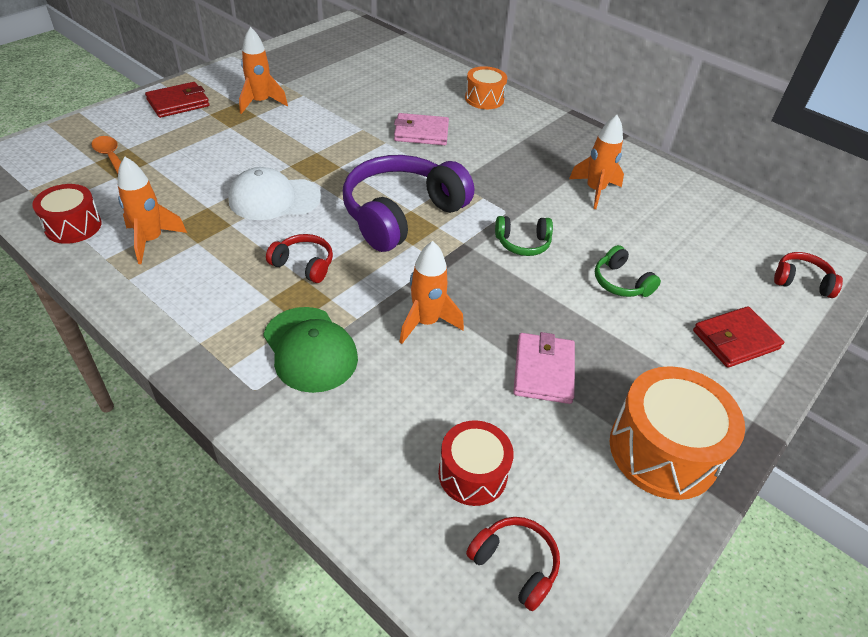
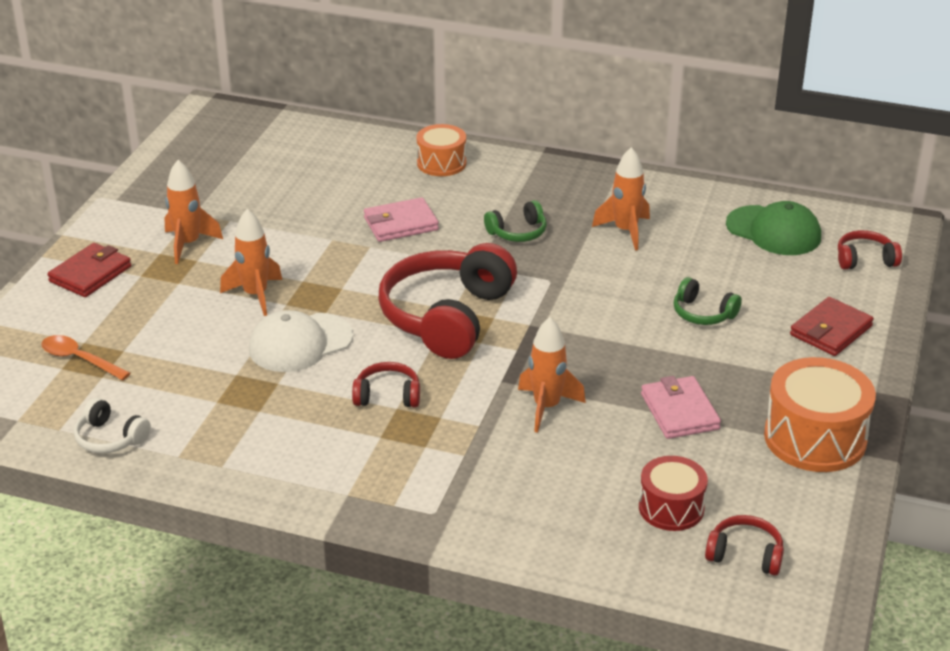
camera: 20 degrees left, 10 degrees down
red drum [32,184,102,244] -> white headphones [74,398,151,453]
orange rocket [118,157,187,264] -> orange rocket moved to [220,209,282,316]
green cap [263,307,358,393] -> green cap moved to [726,201,821,255]
purple headphones [343,155,474,252] -> red headphones [378,243,517,359]
green headphones [495,216,553,256] -> green headphones moved to [484,200,547,242]

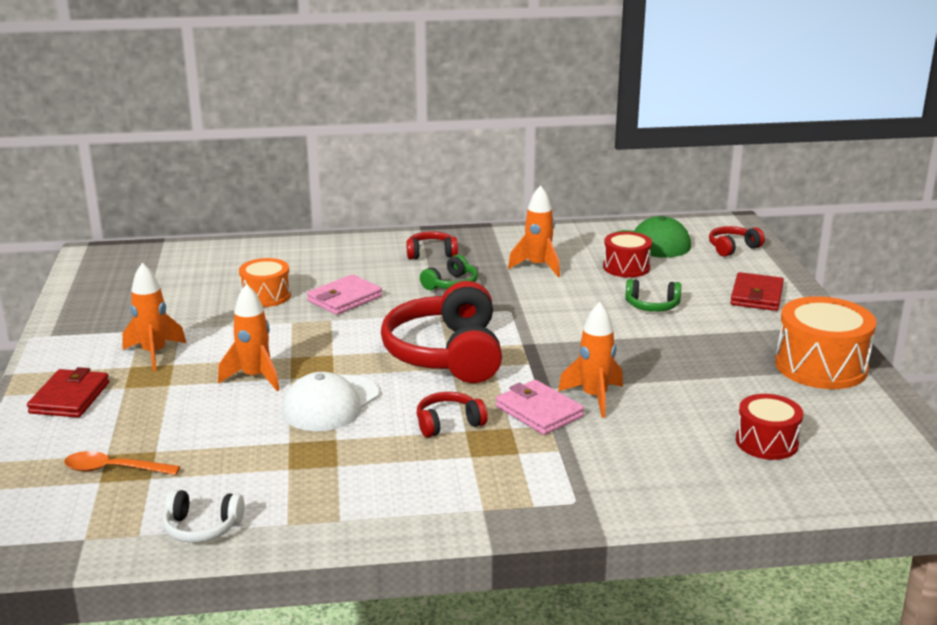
camera: 25 degrees left, 10 degrees down
orange drum [416,124,466,176] -> orange drum moved to [239,258,291,307]
pink wallet [641,376,721,439] -> pink wallet moved to [496,380,584,435]
red headphones [705,515,784,576] -> red headphones moved to [406,231,458,259]
none -> red drum [603,231,652,278]

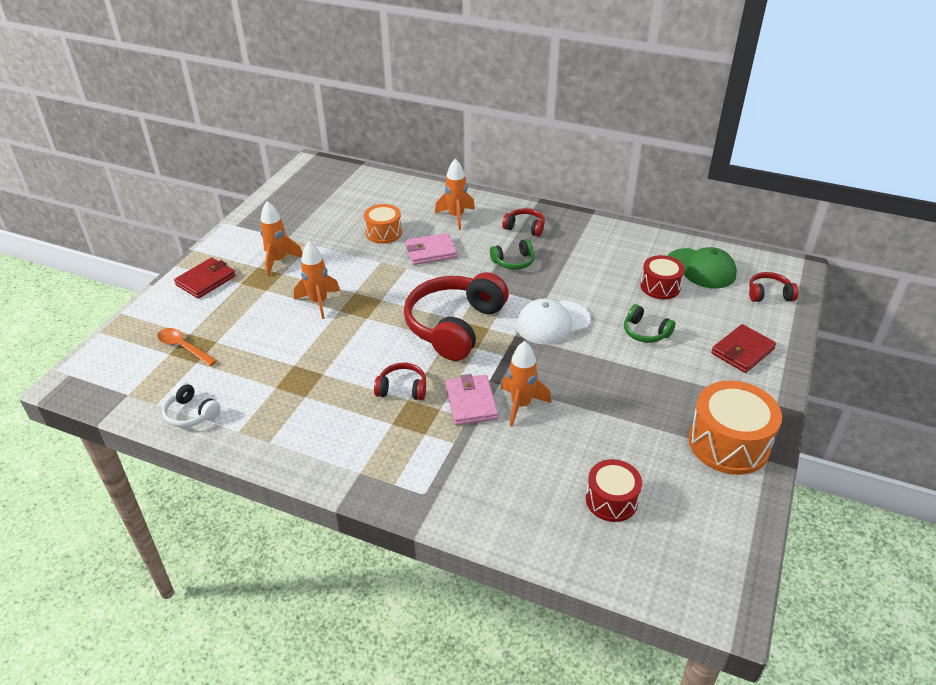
camera: 30 degrees right, 15 degrees up
white cap [282,372,379,431] -> white cap moved to [516,299,590,345]
orange rocket [508,185,560,277] -> orange rocket moved to [435,159,475,230]

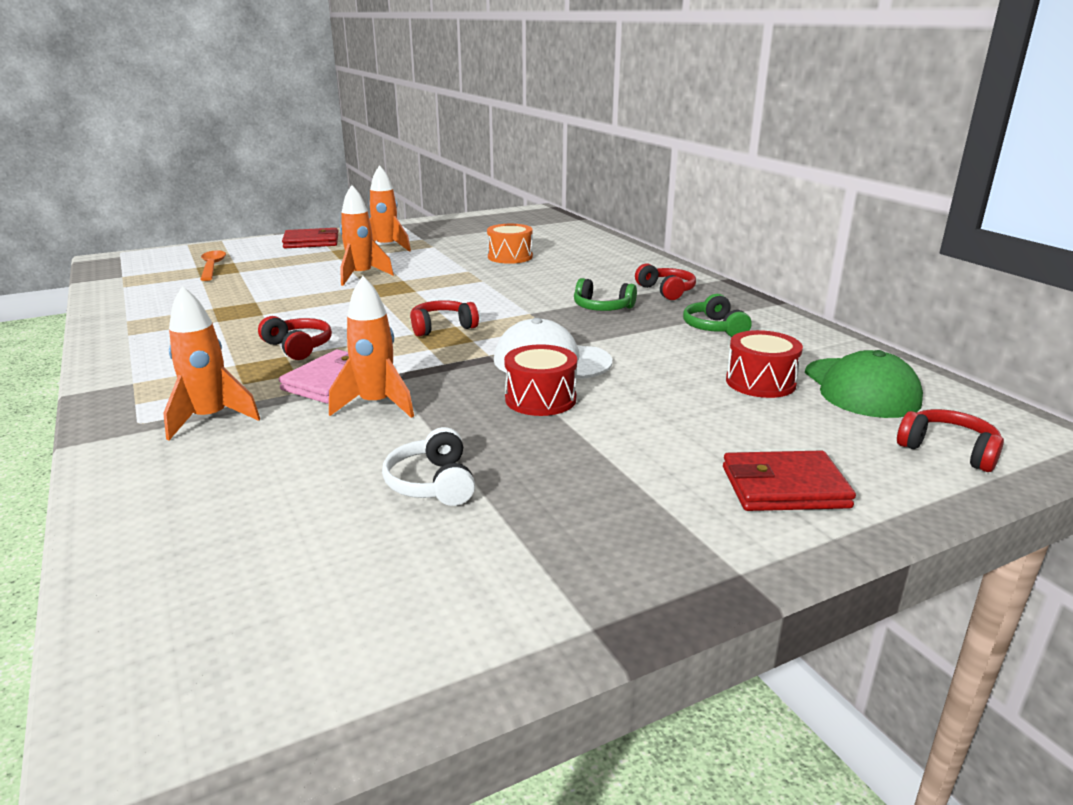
camera: 40 degrees right, 15 degrees down
white headphones [162,382,221,427] -> white headphones moved to [382,427,475,506]
red headphones [404,272,509,361] -> red headphones [410,300,479,337], size x0.46
pink wallet [405,233,457,265] -> none
orange rocket [435,159,475,230] -> orange rocket moved to [163,286,260,441]
red drum [586,459,642,522] -> red drum moved to [504,344,577,416]
green headphones [624,304,675,343] -> green headphones moved to [683,294,752,337]
orange drum [688,381,782,475] -> none

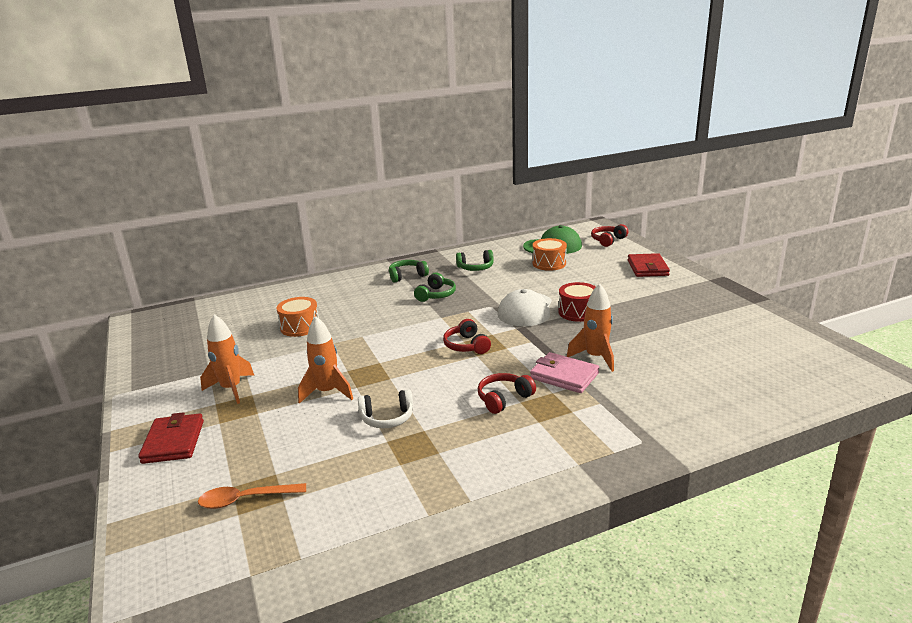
camera: 85 degrees left, 0 degrees up
orange rocket [163,286,260,441] -> none
white headphones [382,427,475,506] -> white headphones moved to [358,389,413,428]
red headphones [635,264,696,300] -> green headphones [389,260,429,283]
red drum [726,330,803,398] -> orange drum [533,238,567,271]

